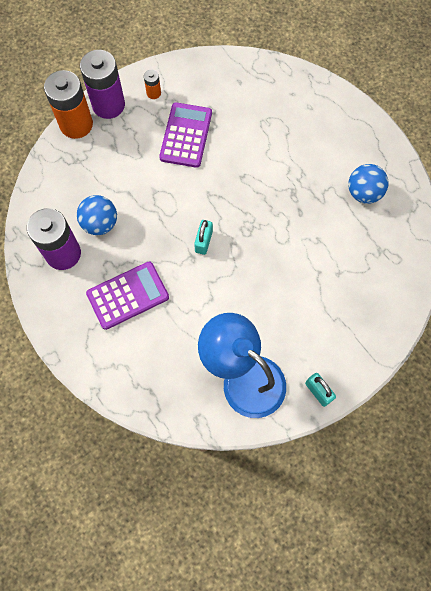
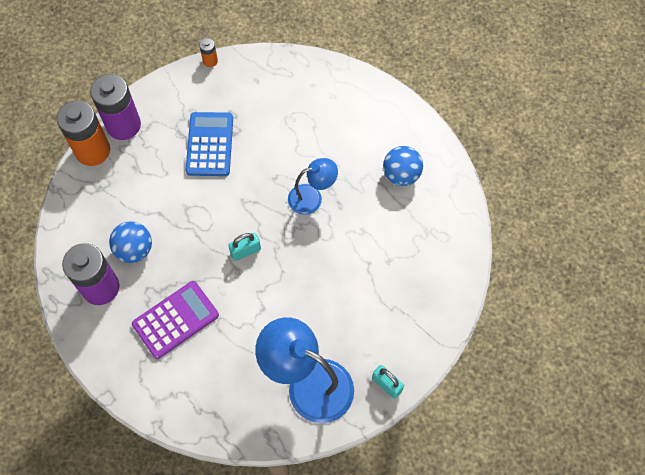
camera: 10 degrees left, 5 degrees down
orange battery [144,70,161,99] -> orange battery moved to [199,38,218,67]
purple calculator [159,102,212,168] -> blue calculator [186,112,233,176]
turquoise padlock [194,220,213,255] -> turquoise padlock turned 60 degrees clockwise [228,233,261,261]
none -> blue lamp [288,158,338,215]

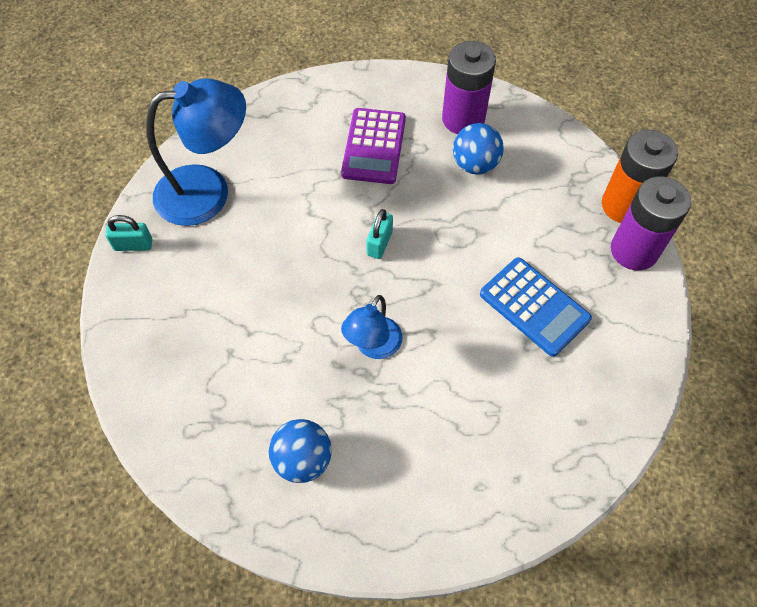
camera: 135 degrees right, 5 degrees down
orange battery [199,38,218,67] -> none

